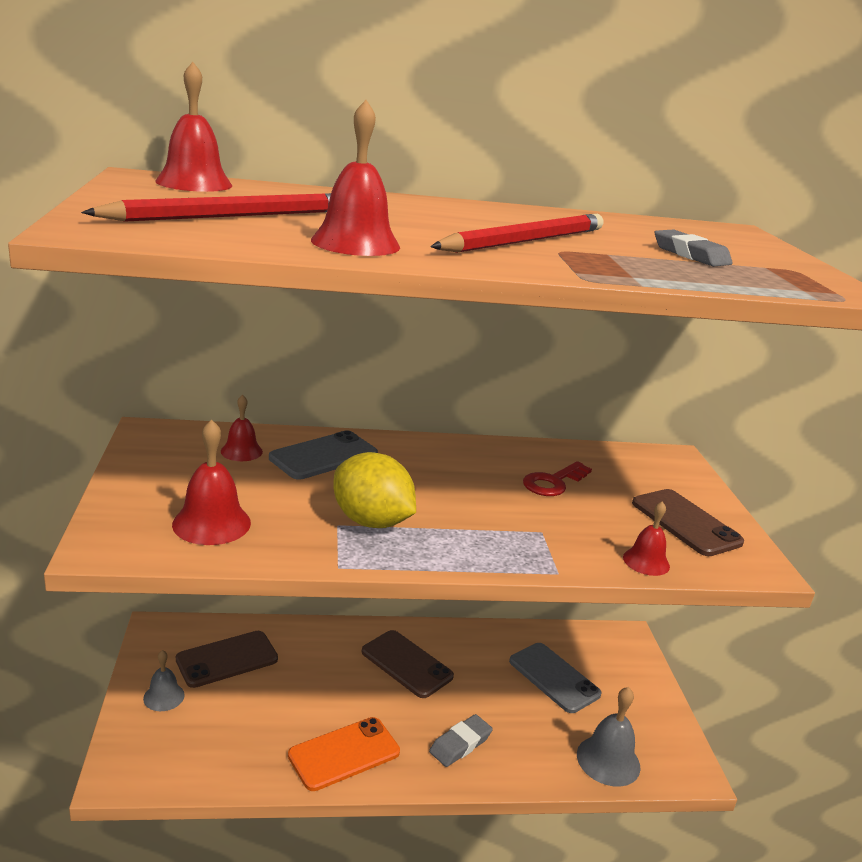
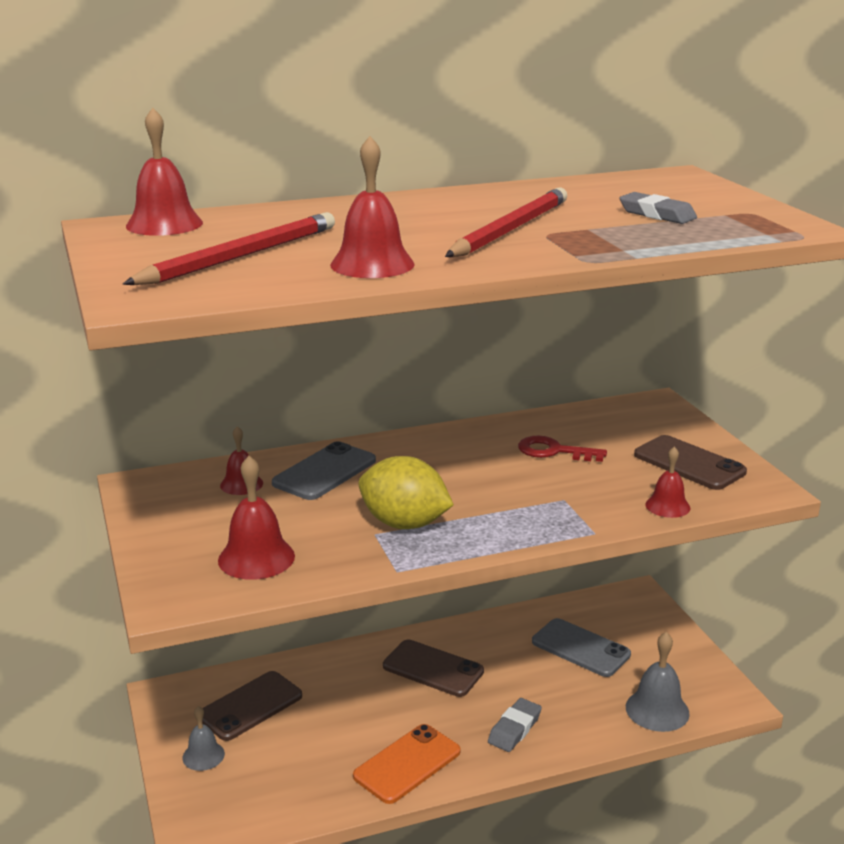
camera: 10 degrees left, 0 degrees up
red key [523,461,592,496] -> red key turned 75 degrees clockwise [518,436,607,462]

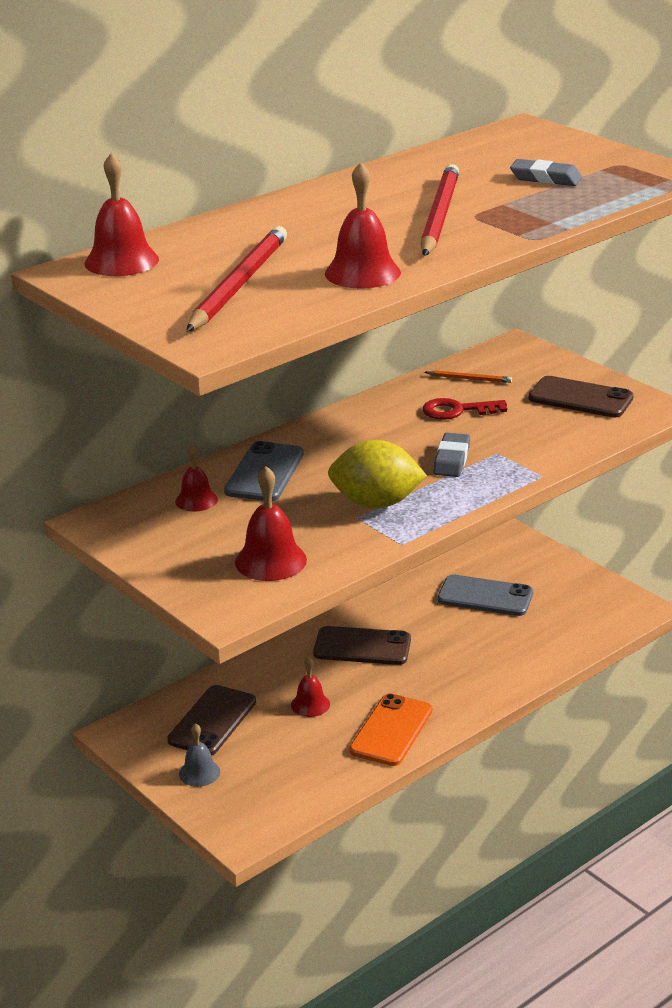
camera: 20 degrees left, 5 degrees up
grey eraser [488,698,542,752] -> grey eraser moved to [433,433,470,477]
grey bell [626,632,690,732] -> none
red bell [645,447,690,518] -> red bell moved to [291,656,330,717]
none -> orange pencil [424,370,512,383]

